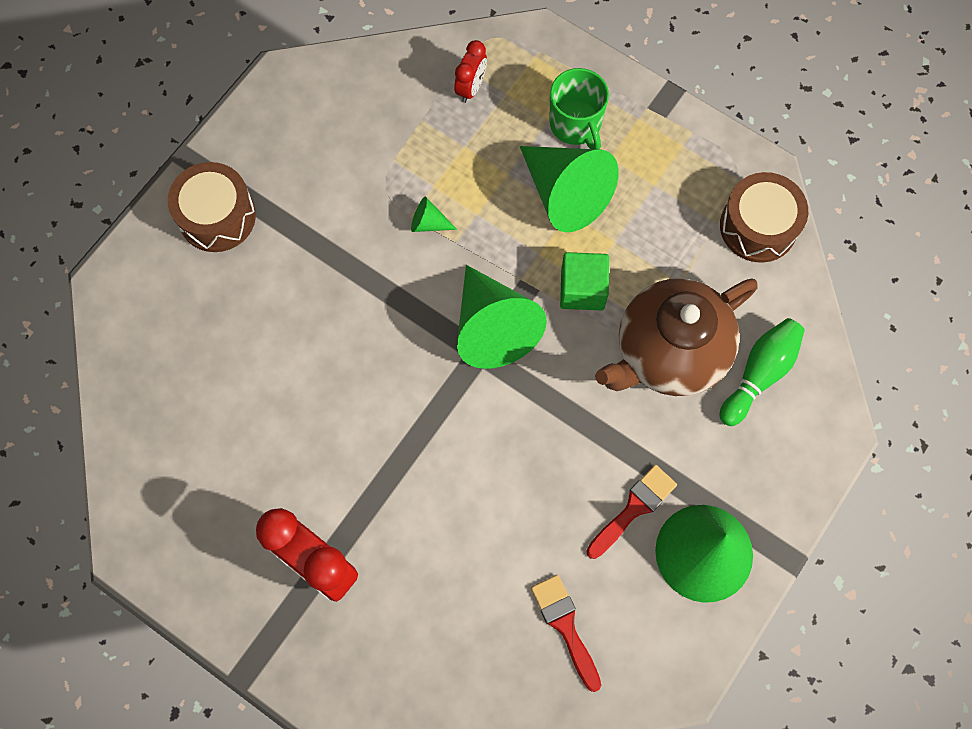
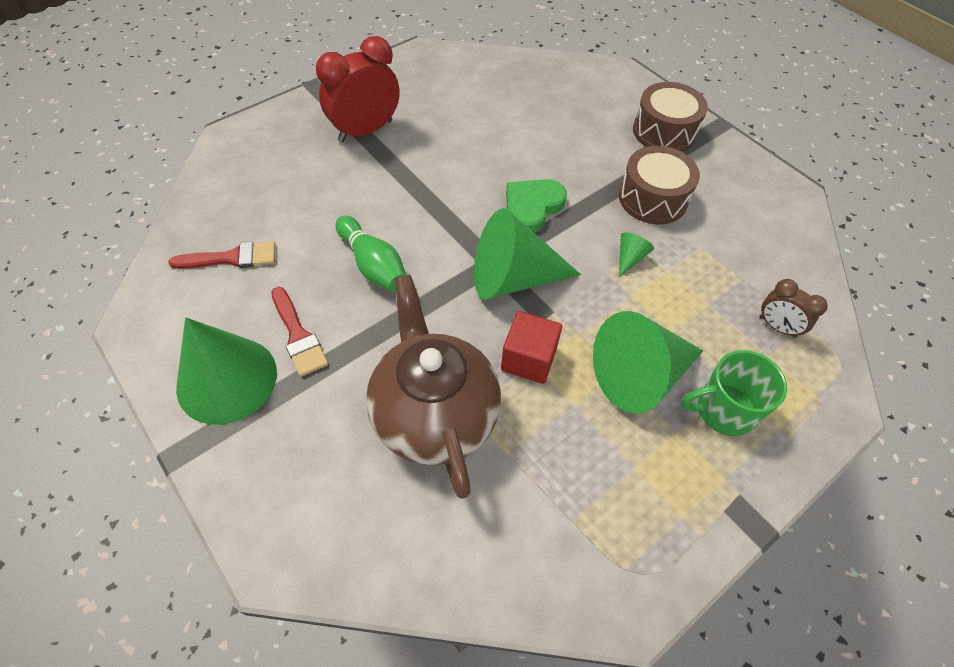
camera: 105 degrees right, 15 degrees down
red clock [454,40,487,103] -> brown clock [760,279,828,338]
green cube [560,252,609,310] -> red cube [501,311,562,384]
brown drum [720,172,808,263] -> brown drum moved to [619,146,700,224]
green bowling pin [720,318,805,426] -> green bowling pin moved to [335,215,406,292]
none -> green heart [506,179,567,233]

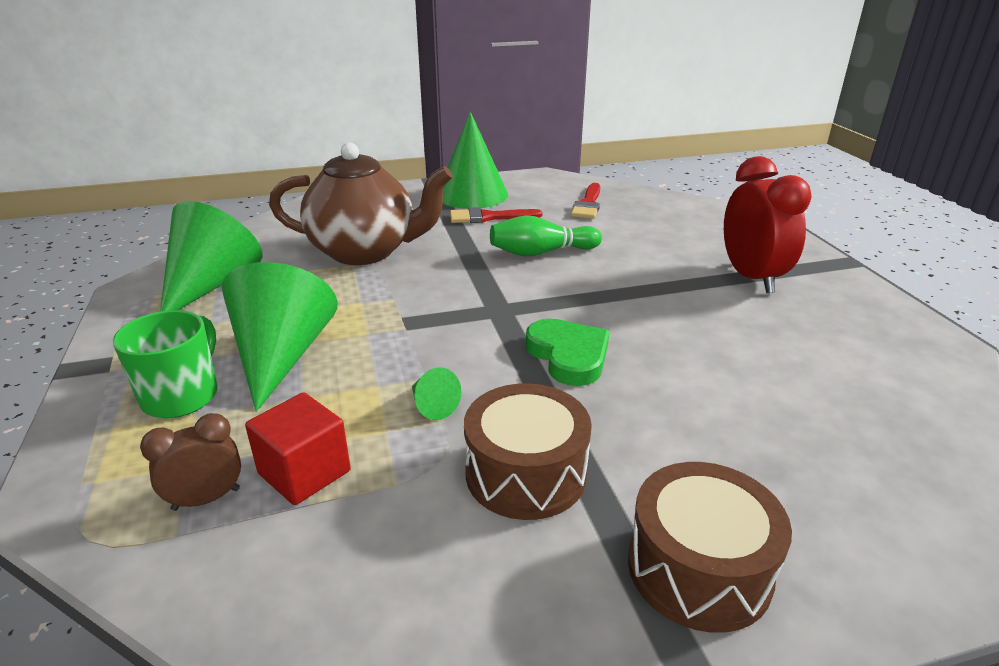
camera: 115 degrees right, 25 degrees down
green cone [474,208,581,299] -> green cone moved to [160,201,263,311]
red cube [501,311,562,384] -> red cube moved to [245,392,351,505]

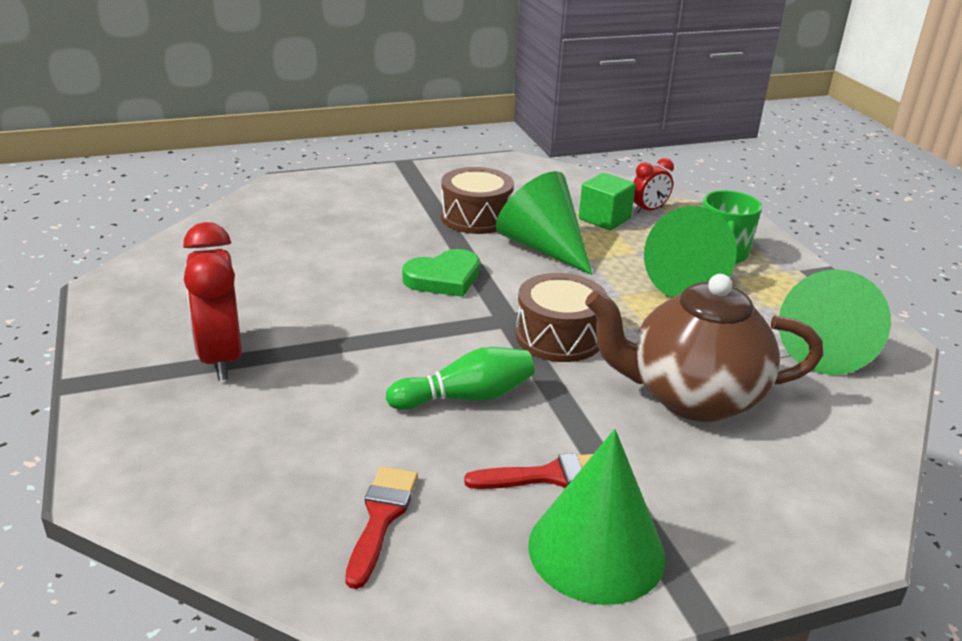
camera: 175 degrees right, 0 degrees up
brown clock [140,413,241,511] -> red clock [633,158,674,214]
red cube [245,392,351,505] -> green cube [579,173,636,230]
green cone [412,367,461,420] -> green cone [496,171,593,275], size x2.40
green heart [526,319,609,386] -> green heart turned 90 degrees counterclockwise [402,249,480,297]
brown drum [628,462,792,633] -> brown drum moved to [515,273,608,362]

